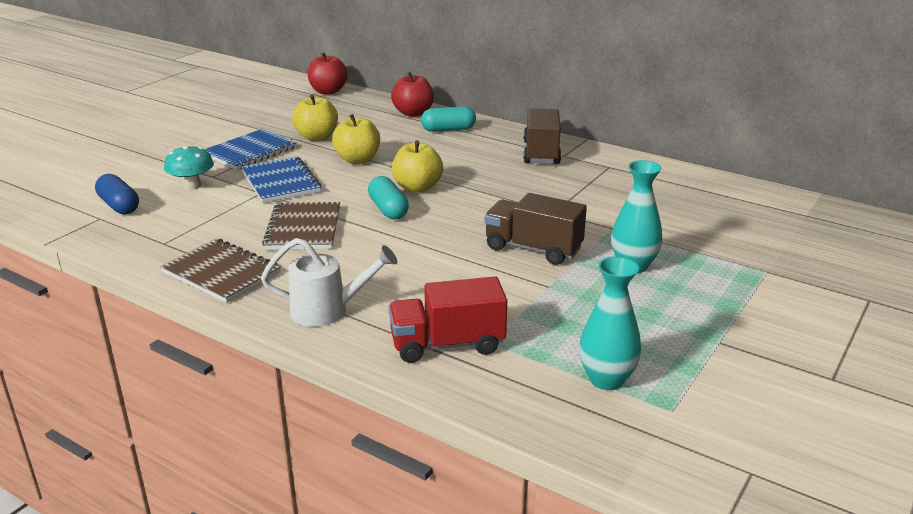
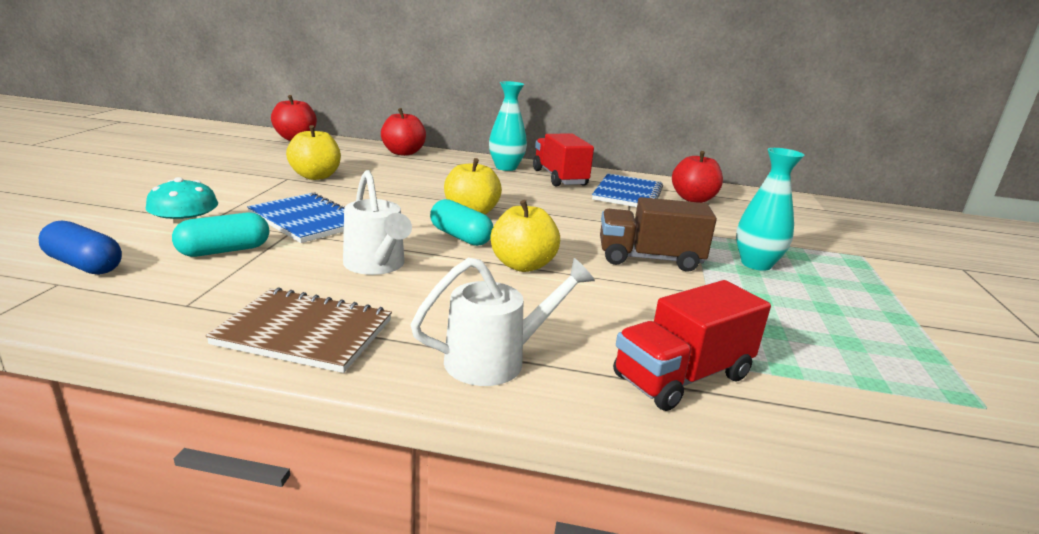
camera: 25 degrees left, 5 degrees down
blue notebook [205,129,297,170] -> blue notebook moved to [592,173,663,207]
brown notebook [262,202,340,250] -> white watering can [343,170,412,275]
yellow apple [332,114,380,164] -> yellow apple moved to [491,200,560,272]
turquoise capsule [421,106,476,132] -> turquoise capsule moved to [172,212,269,257]
brown truck [523,109,561,164] -> red truck [533,134,594,187]
turquoise vase [579,256,641,390] -> turquoise vase moved to [489,81,527,171]
none -> red apple [672,151,723,203]

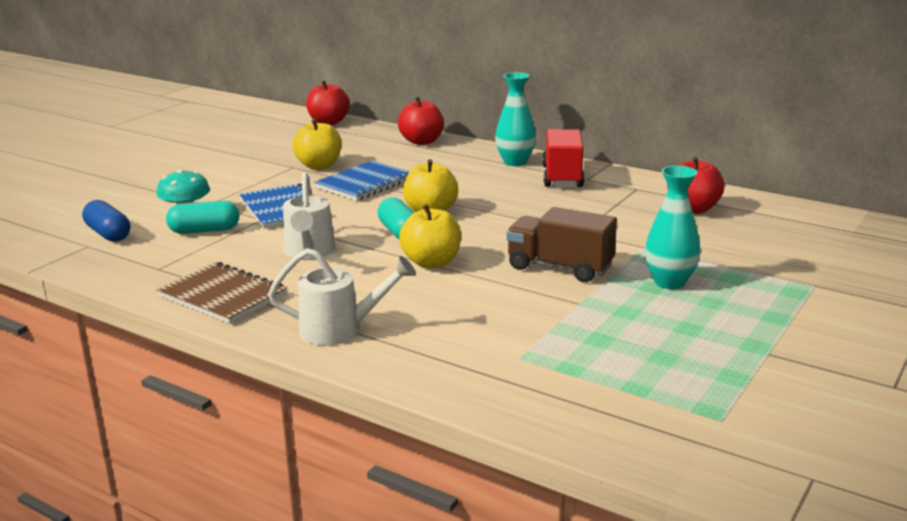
camera: 25 degrees right, 0 degrees up
blue notebook [592,173,663,207] -> blue notebook moved to [314,160,410,201]
red truck [613,280,771,411] -> none

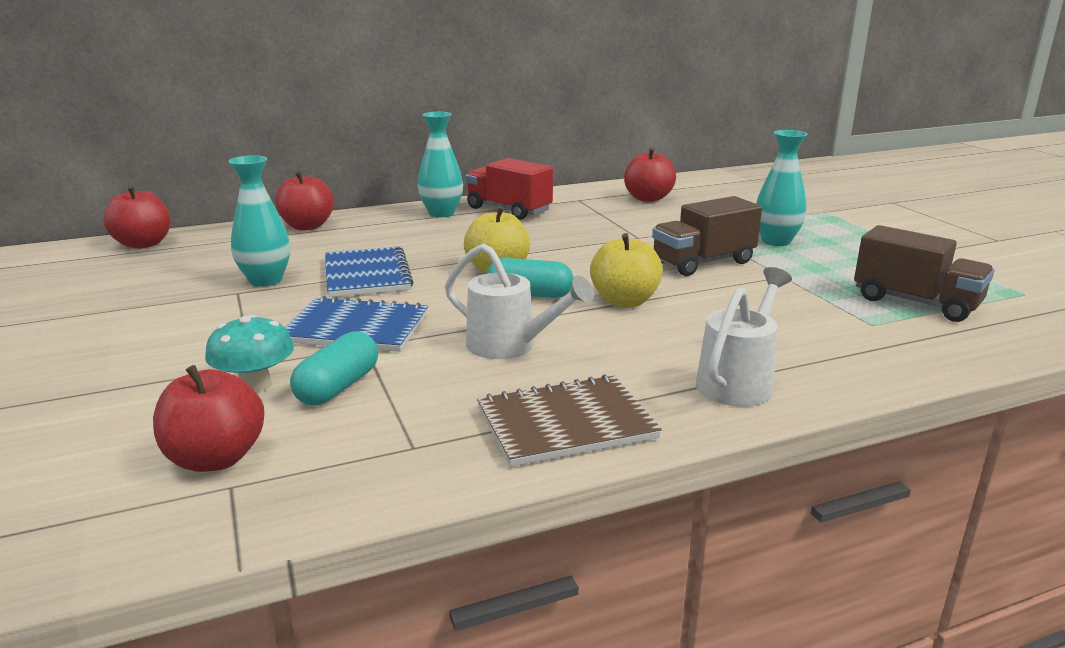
camera: 55 degrees left, 0 degrees up
blue capsule [82,200,130,242] -> red apple [153,365,264,472]
yellow apple [292,119,342,170] -> turquoise vase [229,155,290,287]
none -> brown truck [854,225,994,322]

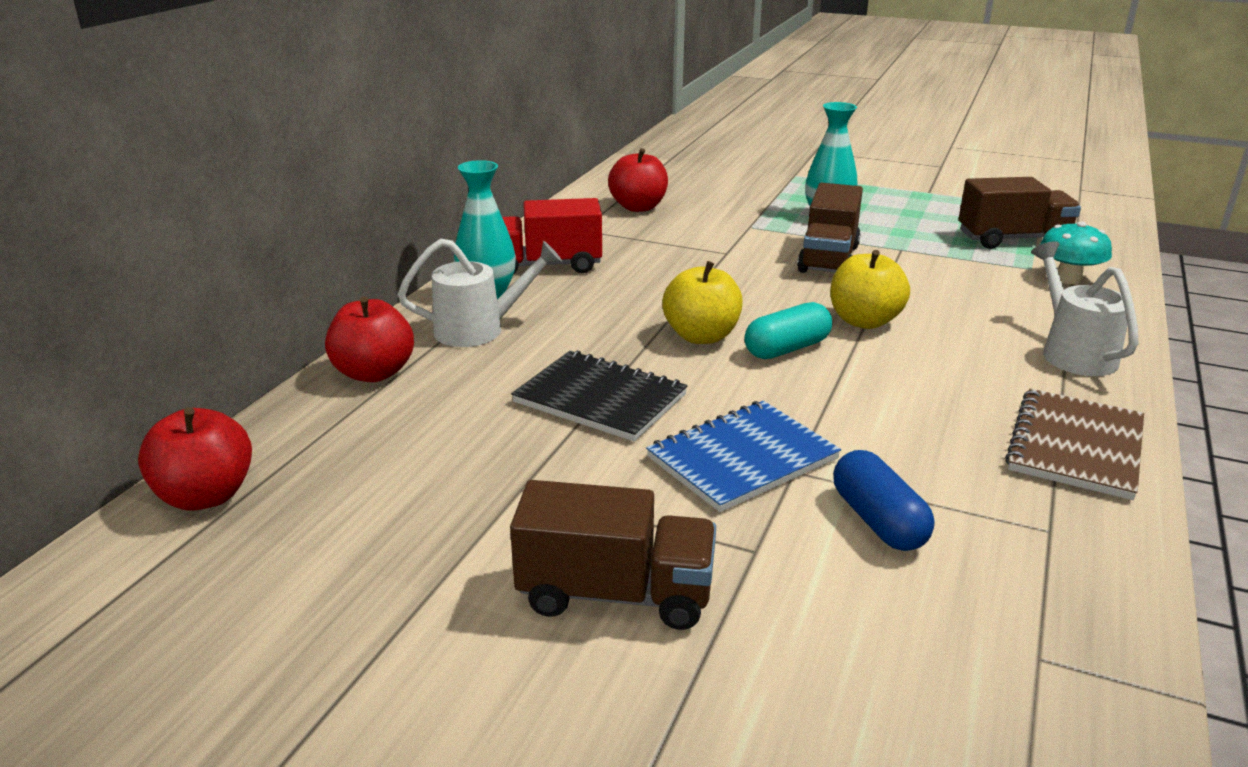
camera: 45 degrees left, 5 degrees up
red apple [153,365,264,472] -> none
turquoise mushroom [205,315,294,393] -> turquoise mushroom moved to [1040,221,1112,284]
turquoise vase [229,155,290,287] -> none
turquoise capsule [290,331,378,405] -> blue capsule [833,450,934,551]
blue notebook [325,246,413,297] -> black notebook [511,350,688,441]
white watering can [445,243,594,359] -> white watering can moved to [398,238,562,347]
none -> brown truck [510,480,716,630]

